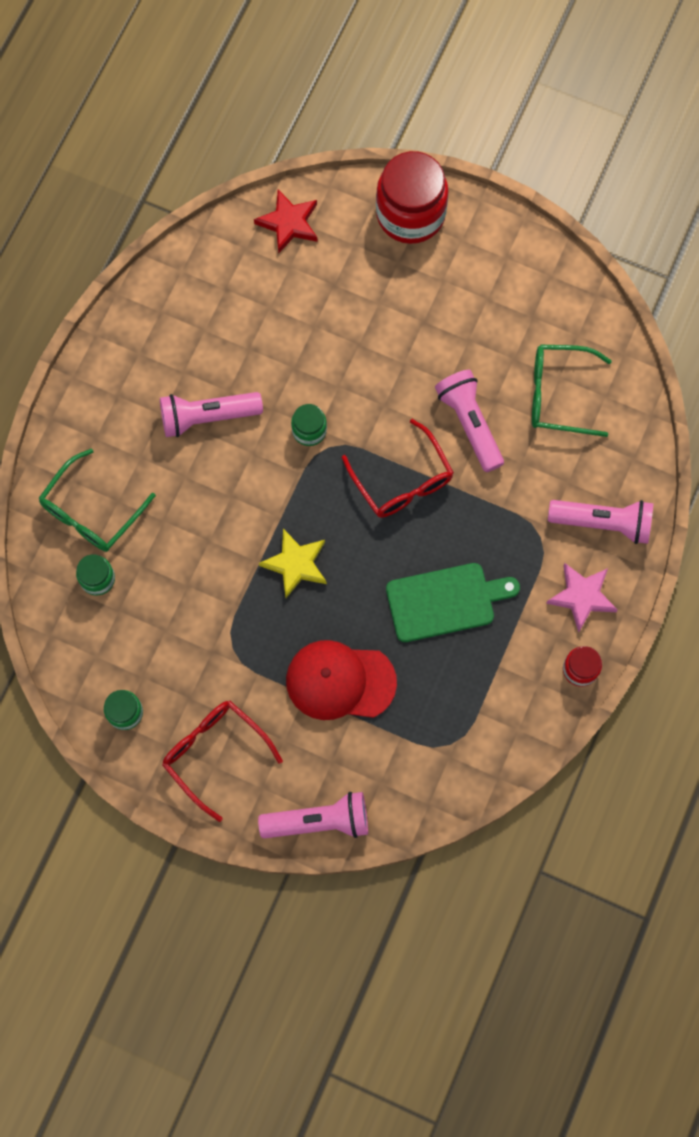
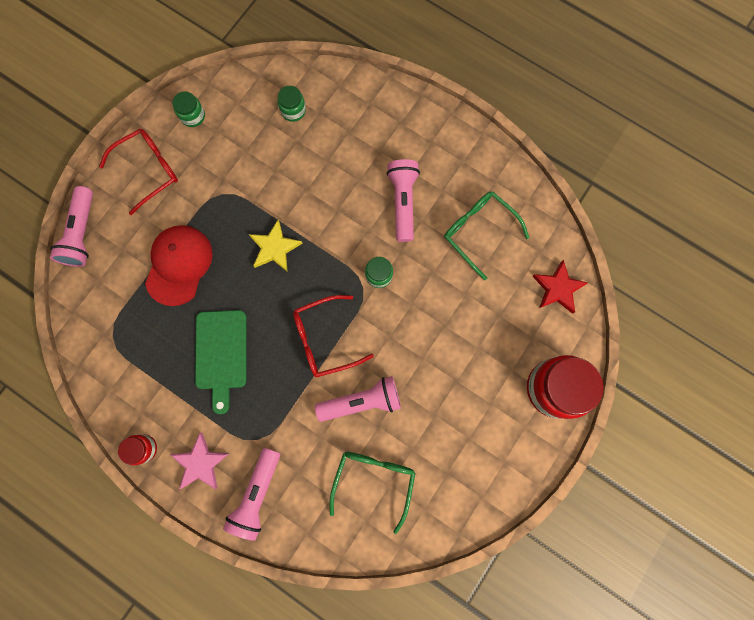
camera: 100 degrees right, 5 degrees up
green glasses [38,448,156,552] -> green glasses moved to [444,192,529,280]

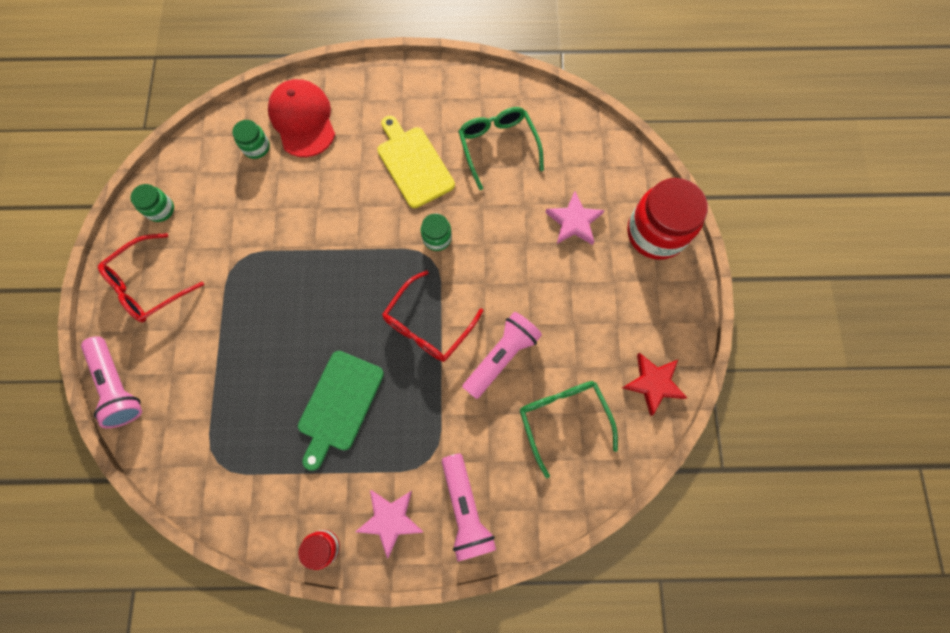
camera: 35 degrees left, 5 degrees down
red glasses [99,128,178,215] -> red glasses turned 150 degrees counterclockwise [98,233,204,322]
red cap [145,225,213,306] -> red cap moved to [268,79,335,157]
green cutting board [195,310,247,414] -> green cutting board turned 60 degrees clockwise [298,351,384,471]
yellow star [249,220,303,271] -> none
pink flashlight [386,159,420,242] -> yellow cutting board [377,116,455,208]
green glasses [444,192,529,280] -> green glasses turned 60 degrees clockwise [458,107,544,190]
red star [532,260,588,314] -> red star moved to [622,353,687,416]
none -> pink star [545,191,604,245]

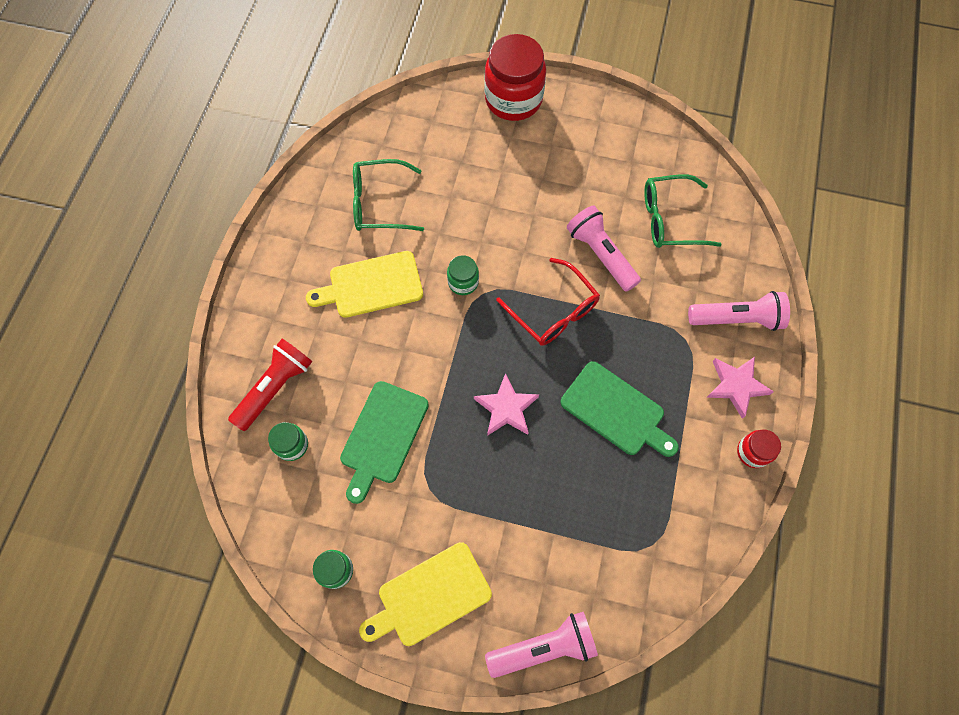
camera: 75 degrees left, 5 degrees down
red glasses [98,233,204,322] -> yellow cutting board [359,542,492,646]
red cap [268,79,335,157] -> red flashlight [228,339,312,431]
pink star [545,191,604,245] -> pink star moved to [474,373,539,436]
red star [622,353,687,416] -> none
none -> green cutting board [340,381,429,504]

